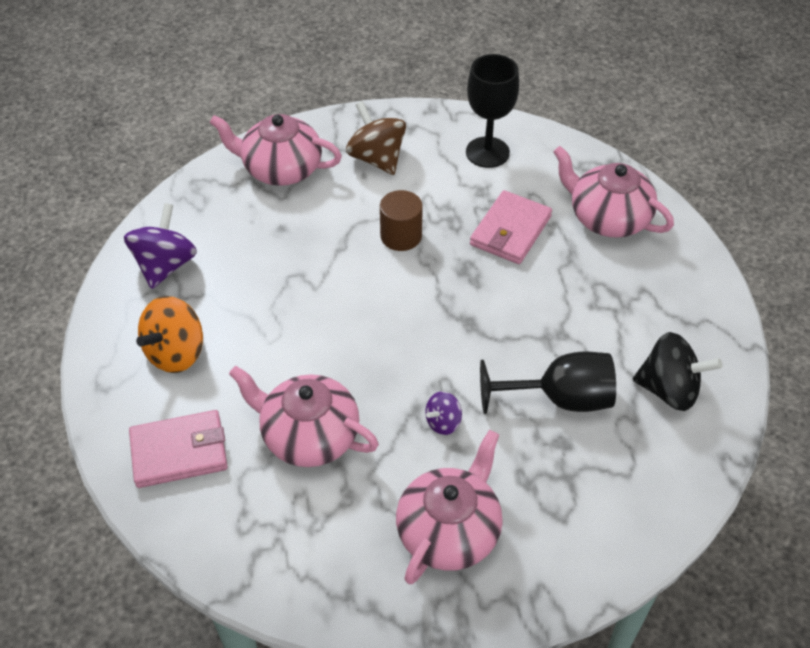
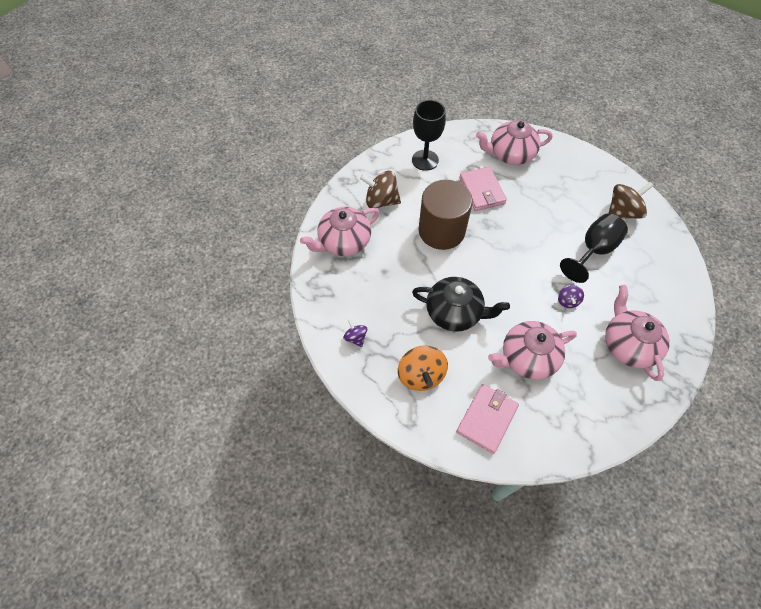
camera: 45 degrees left, 10 degrees up
purple spinning top [124,203,197,289] -> purple spinning top [343,319,367,347], size x0.54
brown cylinder [380,190,423,251] -> brown cylinder [419,180,473,250], size x1.82
black spinning top [633,332,722,411] -> brown spinning top [609,182,654,219]
none -> black teapot [412,277,510,332]

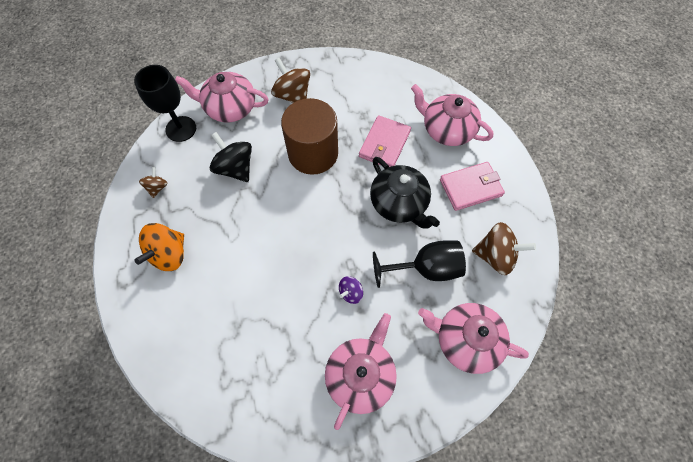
camera: 40 degrees right, 5 degrees up
purple spinning top [343,319,367,347] -> brown spinning top [139,167,168,198]
black goblet [412,100,446,171] -> black goblet moved to [134,65,196,142]
black teapot [412,277,510,332] -> black teapot moved to [370,157,440,229]
pink wallet [456,384,519,454] -> pink wallet moved to [440,162,505,211]
pink teapot [488,321,577,379] -> pink teapot moved to [418,303,529,374]
none -> black spinning top [210,132,252,182]

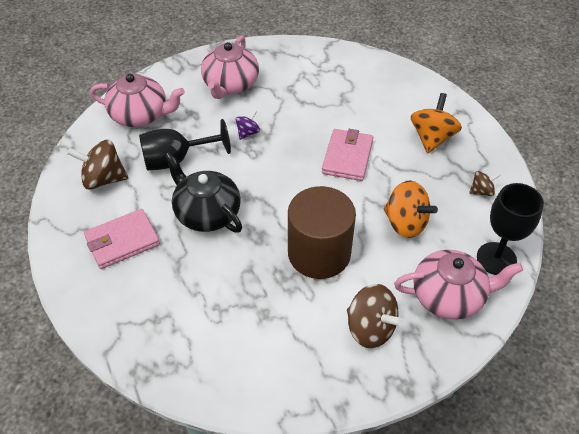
camera: 170 degrees right, 15 degrees down
brown spinning top [139,167,168,198] -> brown spinning top turned 105 degrees counterclockwise [469,171,501,196]
black spinning top [210,132,252,182] -> orange spinning top [384,180,438,238]
pink wallet [359,115,411,167] -> pink wallet moved to [322,129,373,181]
pink teapot [411,84,493,146] -> none

